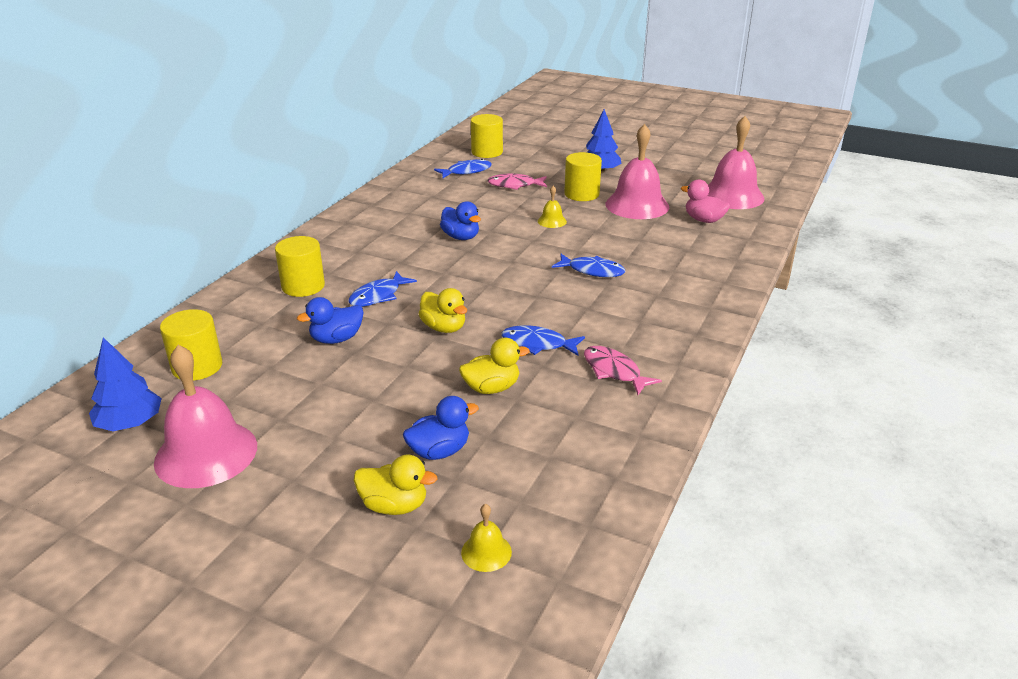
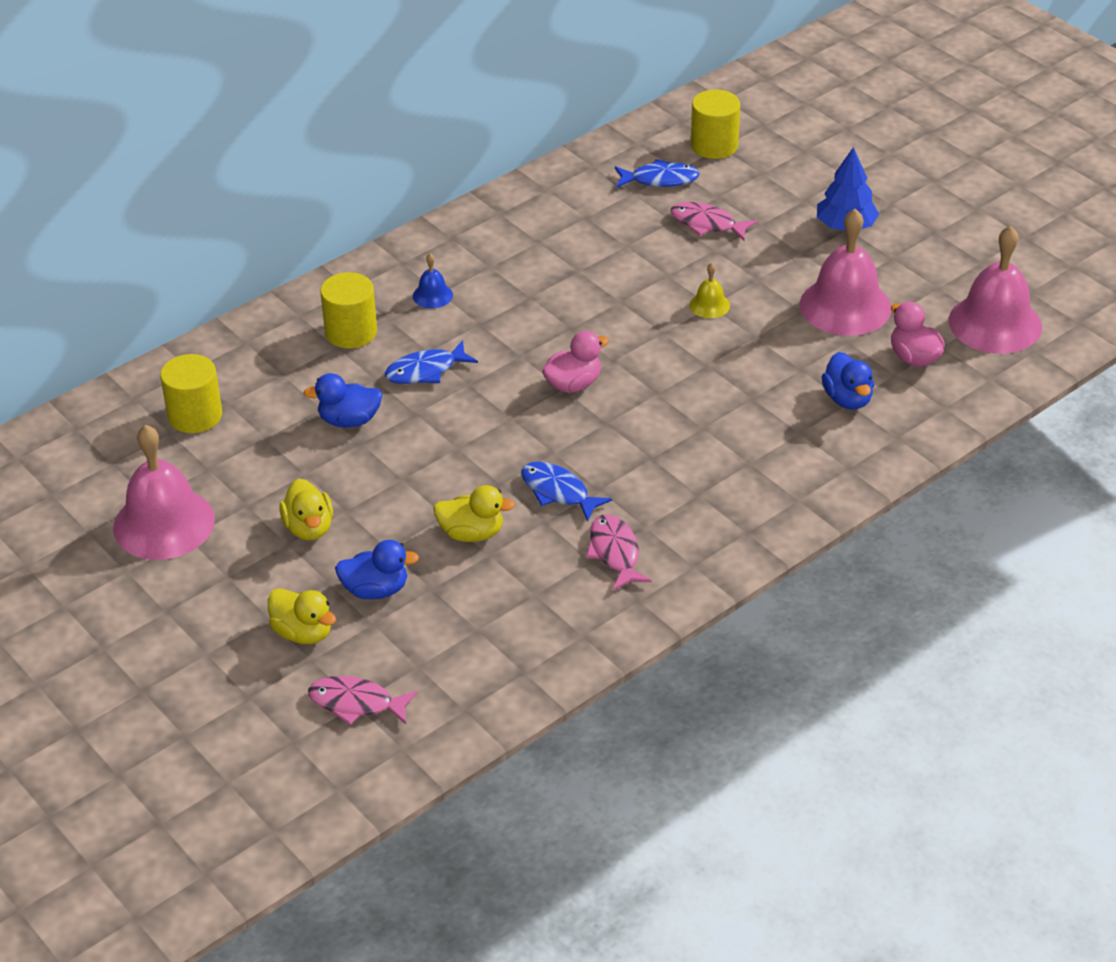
camera: 25 degrees right, 10 degrees up
blue tree [89,337,162,431] -> none
yellow duck [419,288,467,333] -> yellow duck moved to [279,478,333,540]
blue duck [440,201,481,240] -> blue duck moved to [822,352,874,409]
yellow bell [461,504,512,572] -> pink fish [308,676,418,725]
blue fish [552,254,625,277] -> none
yellow cylinder [564,152,602,201] -> none
none -> blue bell [413,254,453,309]
none -> pink duck [542,331,609,393]

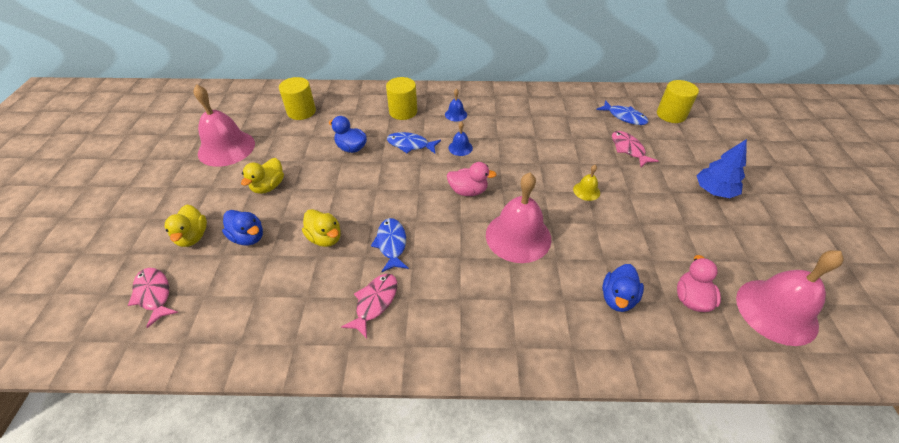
camera: 40 degrees right, 5 degrees up
pink bell [800,209,892,336] -> pink bell moved to [486,173,551,263]
none -> blue bell [449,122,473,156]

